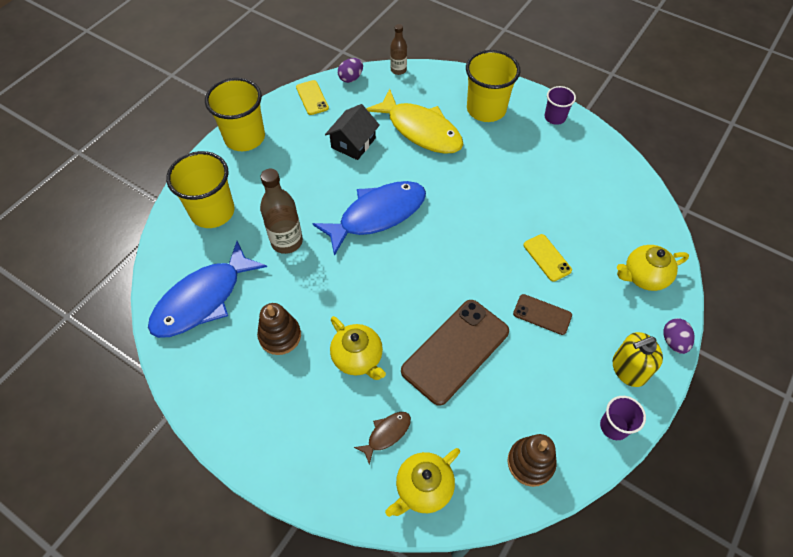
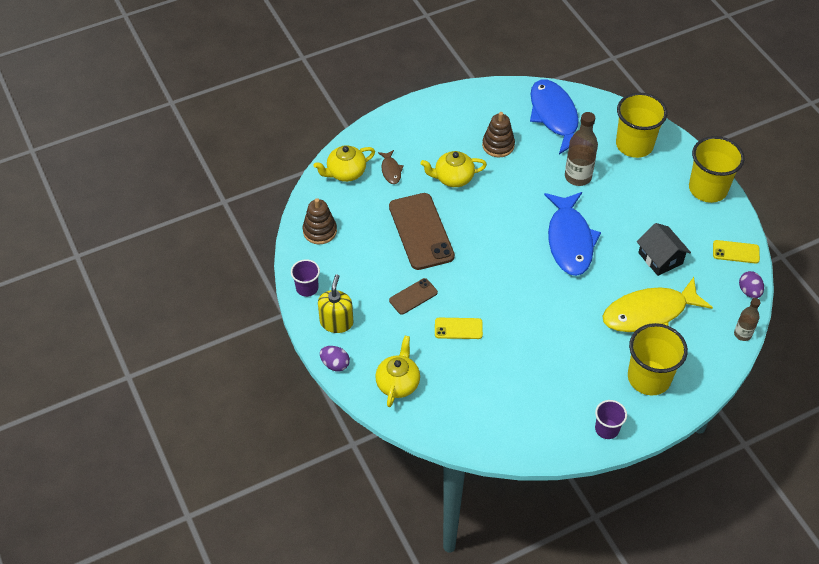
camera: 120 degrees right, 5 degrees down
yellow teapot [385,448,460,517] -> yellow teapot turned 105 degrees counterclockwise [314,145,375,182]

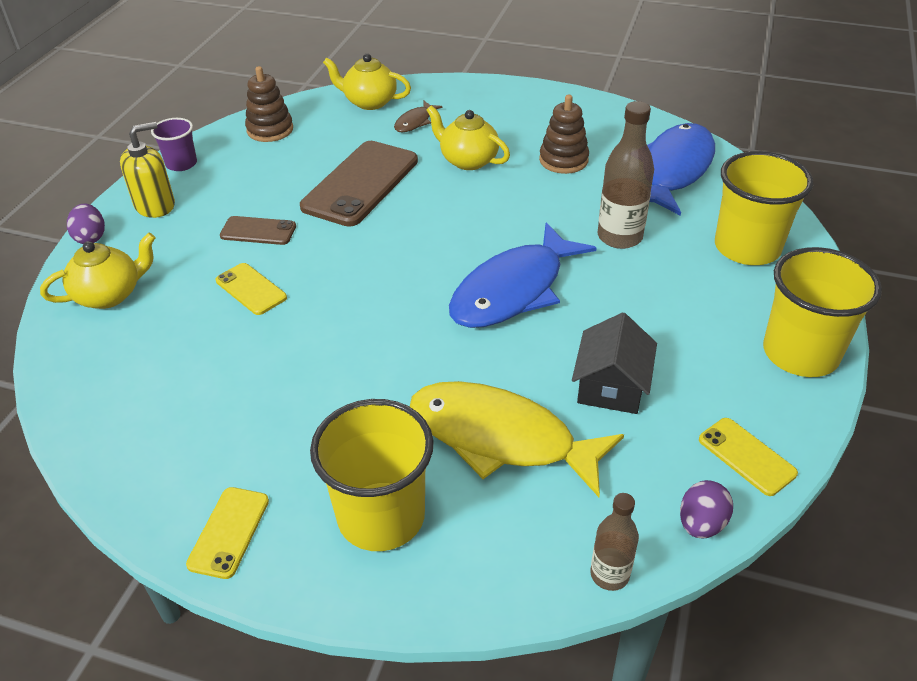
camera: 45 degrees right, 10 degrees down
purple cup [595,400,627,439] -> yellow phone [186,487,269,579]

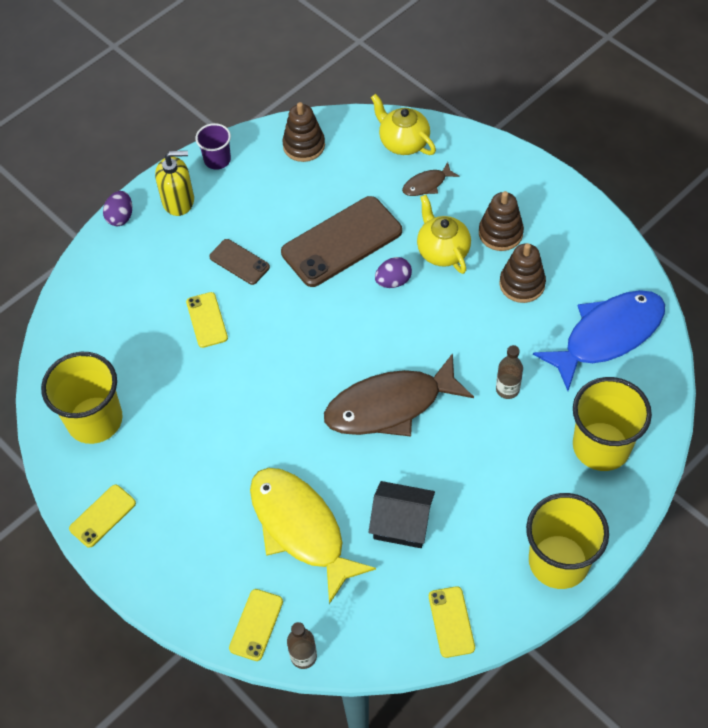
camera: 30 degrees right, 15 degrees up
yellow teapot [40,233,156,309] -> none
yellow cup [310,399,434,551] -> yellow cup moved to [41,352,123,444]
blue fish [449,222,597,328] -> brown fish [324,353,474,437]
black house [572,313,657,414] -> black house turned 60 degrees clockwise [369,481,435,548]
brown bottle [598,101,654,249] -> brown bottle [496,345,523,399], size x0.60
purple egg [680,480,733,538] -> purple egg moved to [375,257,412,288]
none -> yellow phone [229,589,283,661]
none -> brown stacking toy [479,191,524,251]

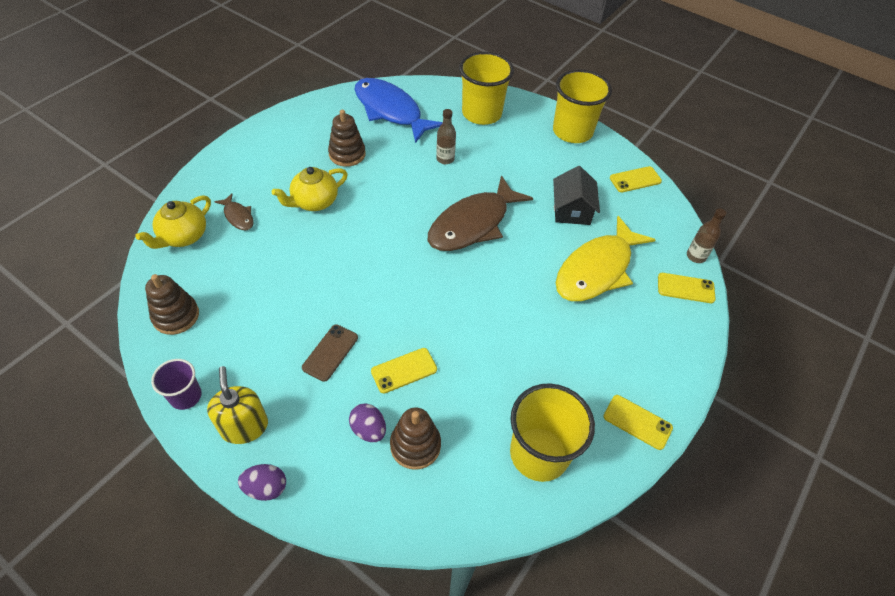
camera: 105 degrees left, 5 degrees down
brown phone [281,196,402,287] -> none
brown fish [324,353,474,437] -> brown fish turned 75 degrees clockwise [428,175,533,251]
purple egg [375,257,412,288] -> purple egg moved to [349,403,386,442]
brown stacking toy [479,191,524,251] -> brown stacking toy moved to [390,407,441,470]

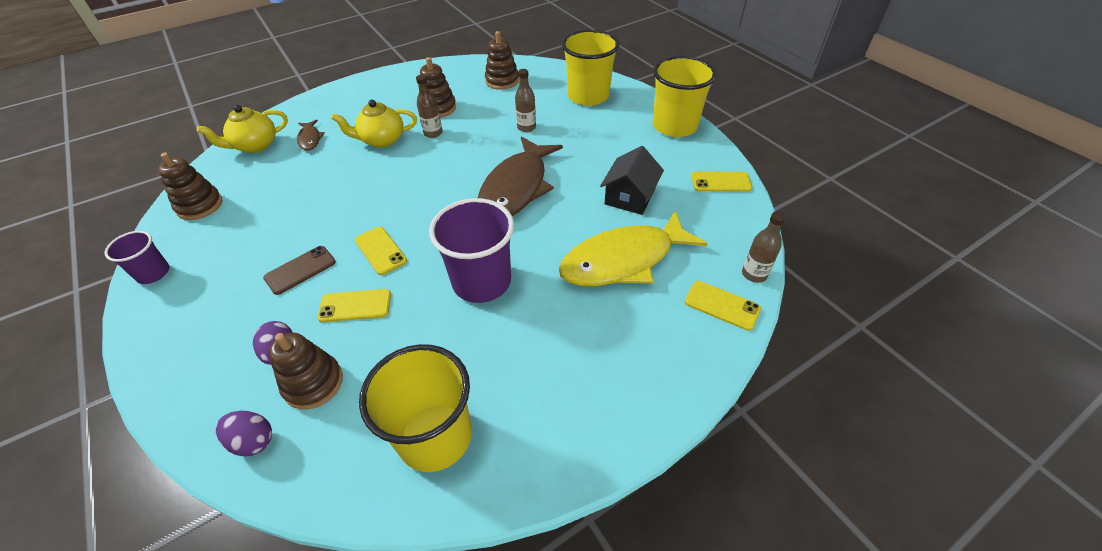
camera: 25 degrees right, 5 degrees down
yellow soap dispenser [207,366,268,444] -> none
purple egg [238,464,286,501] -> purple egg moved to [216,411,272,457]
blue fish [355,78,443,143] -> brown stacking toy [485,31,519,90]
brown fish [428,175,533,251] -> brown fish turned 45 degrees counterclockwise [478,136,563,216]
yellow phone [603,395,673,450] -> yellow phone moved to [355,227,407,275]
none -> brown bottle [416,75,443,138]
none -> purple cup [429,198,514,303]

